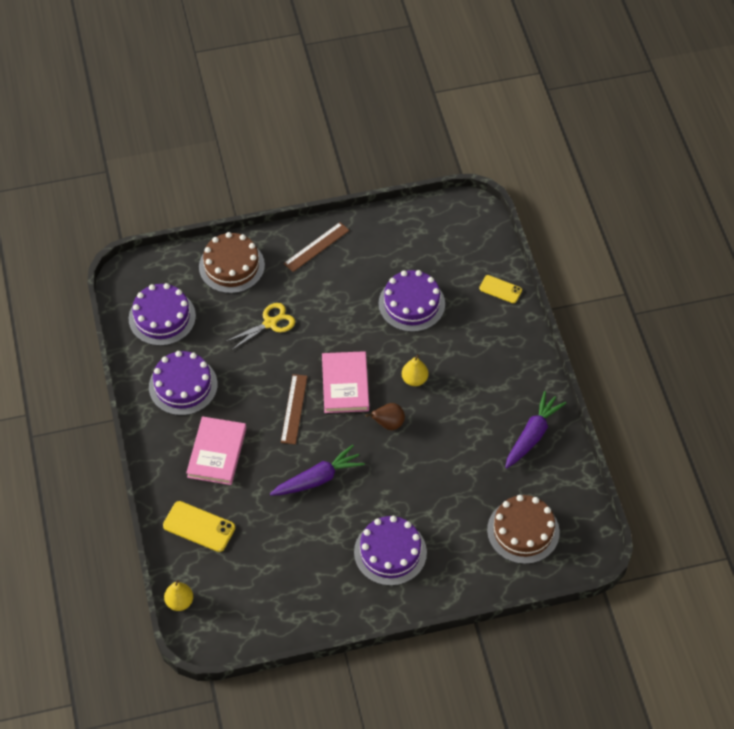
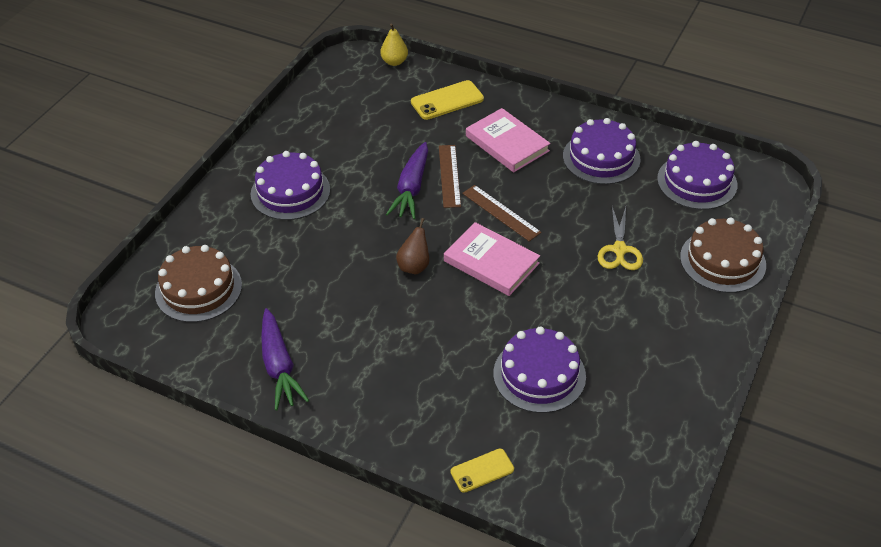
camera: 130 degrees right, 10 degrees down
brown ruler [284,222,349,272] -> brown ruler moved to [439,145,461,208]
yellow pear [402,354,428,386] -> none

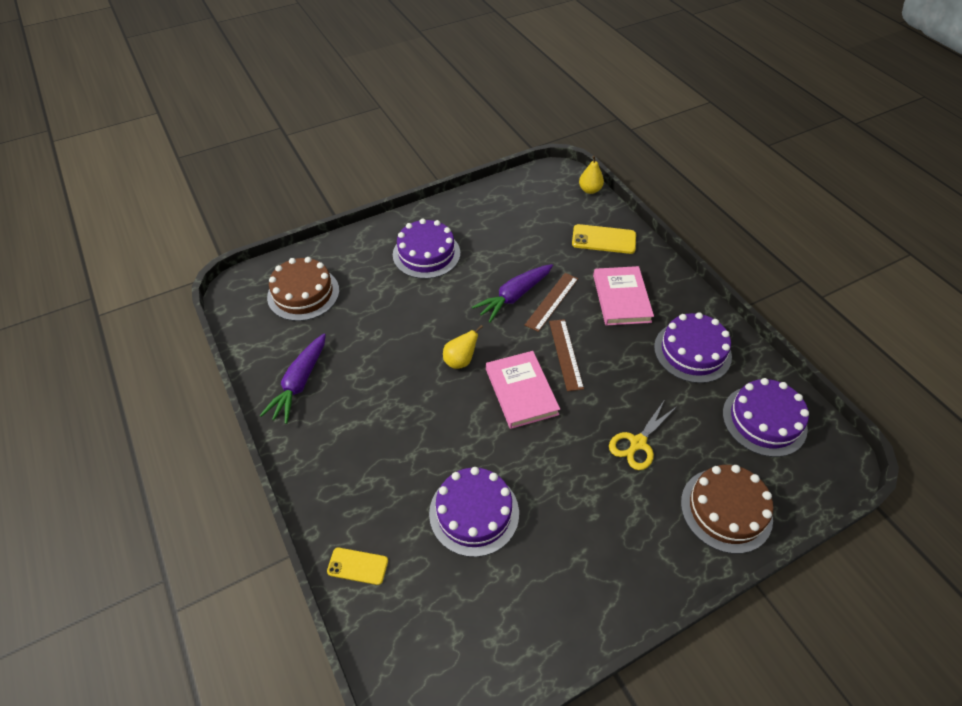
camera: 35 degrees right, 5 degrees up
brown pear [396,218,429,274] -> yellow pear [443,325,483,369]

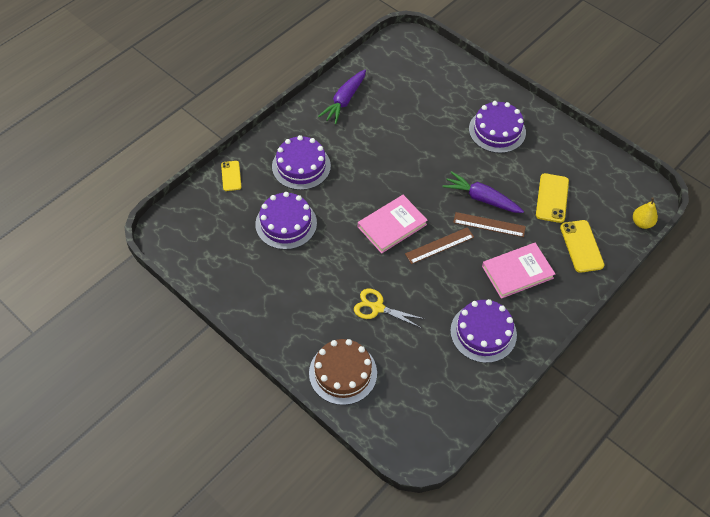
camera: 70 degrees right, 5 degrees up
purple carrot [260,333,326,424] -> purple carrot turned 60 degrees counterclockwise [318,69,366,124]
brown cake [267,257,339,321] -> none
yellow pear [443,325,483,369] -> none
purple cake [723,378,809,457] -> purple cake moved to [272,135,331,190]
none -> yellow phone [536,173,569,223]

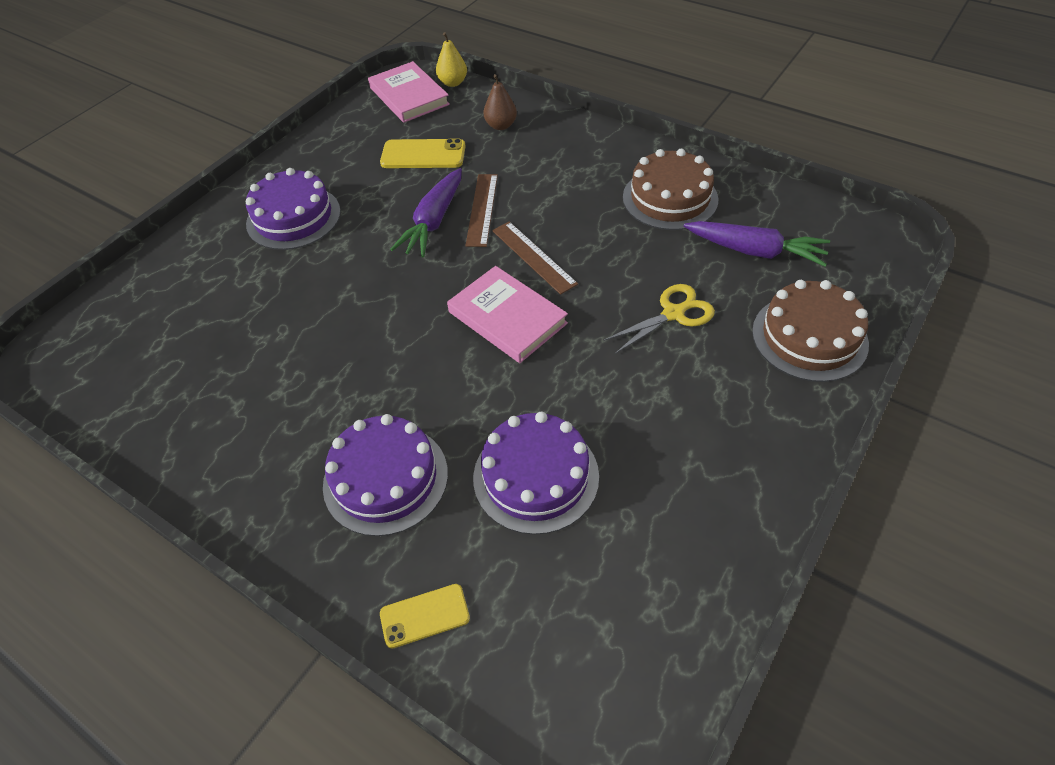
camera: 95 degrees left, 5 degrees down
purple carrot [318,69,366,124] -> purple carrot moved to [684,221,830,267]
yellow scissors [354,289,424,328] -> yellow scissors turned 135 degrees counterclockwise [603,284,715,354]
purple cake [450,299,517,363] -> brown cake [623,149,719,230]
pink book [482,243,555,299] -> pink book moved to [368,61,450,123]
yellow phone [560,220,604,273] -> brown pear [483,74,517,130]

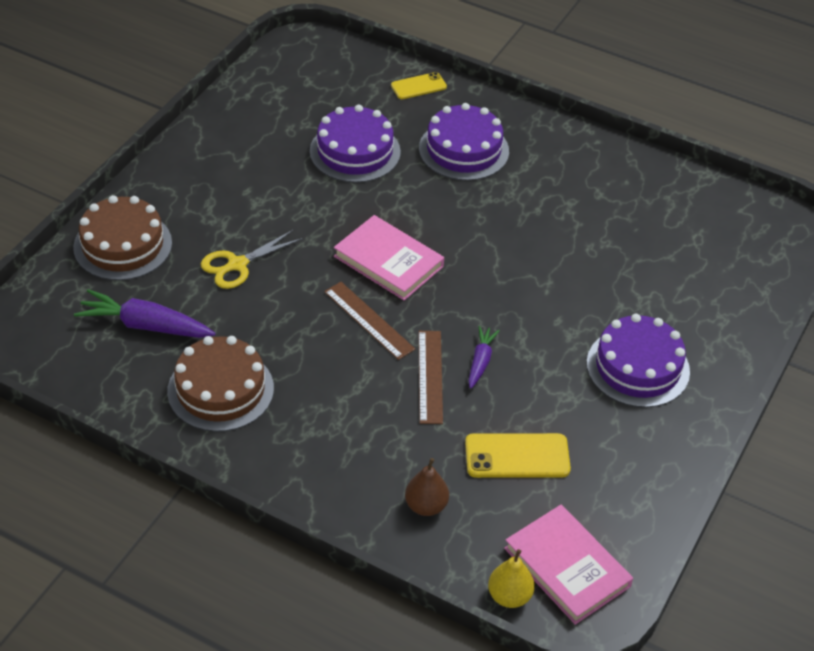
camera: 170 degrees right, 5 degrees down
purple carrot [390,168,462,257] -> purple carrot [468,326,500,389], size x0.57

